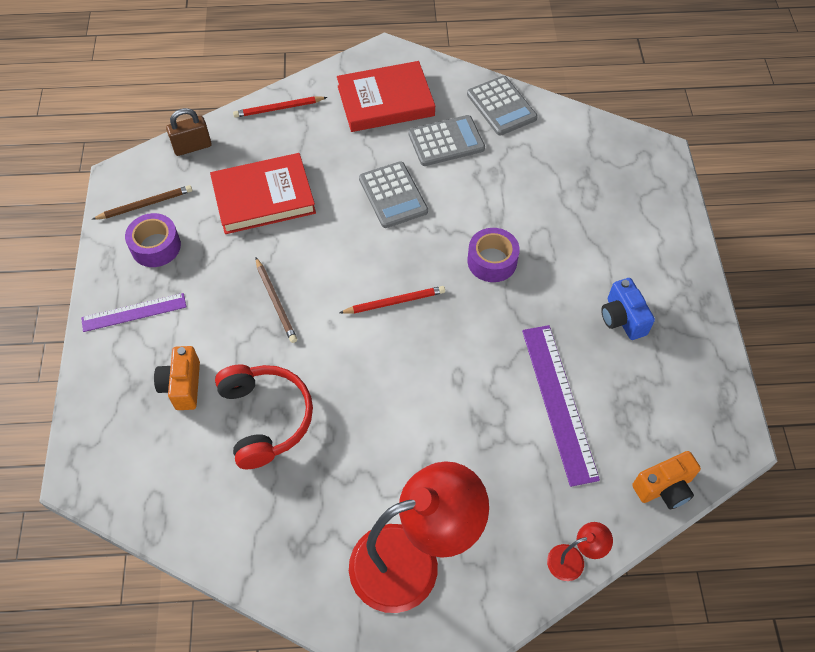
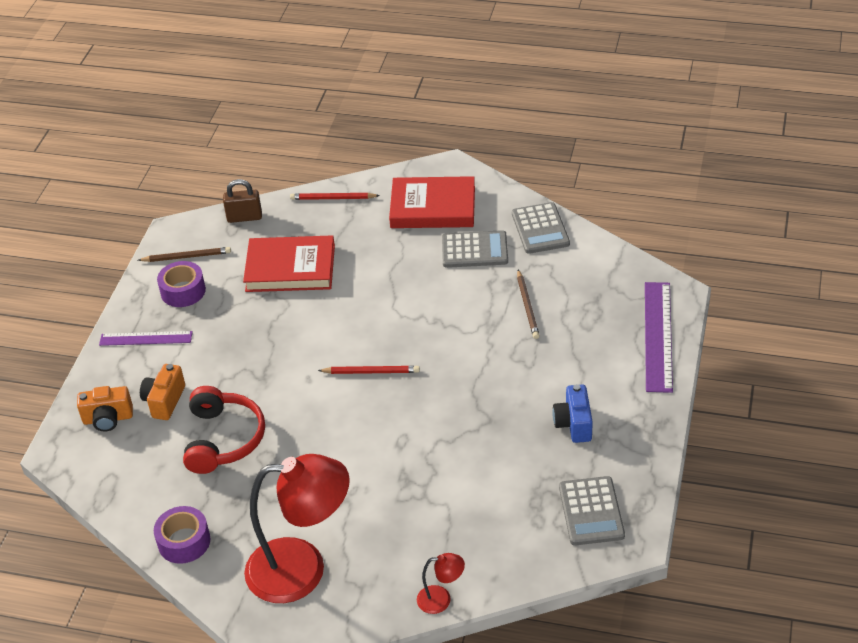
camera: 20 degrees right, 15 degrees down
brown pencil [256,258,297,343] -> brown pencil moved to [517,270,540,339]
grey calculator [359,161,428,228] -> grey calculator moved to [559,476,625,545]
purple tape [467,228,520,282] -> purple tape moved to [154,506,211,564]
purple ruler [522,325,600,487] -> purple ruler moved to [645,282,673,393]
orange camera [632,451,701,509] -> orange camera moved to [77,386,133,432]

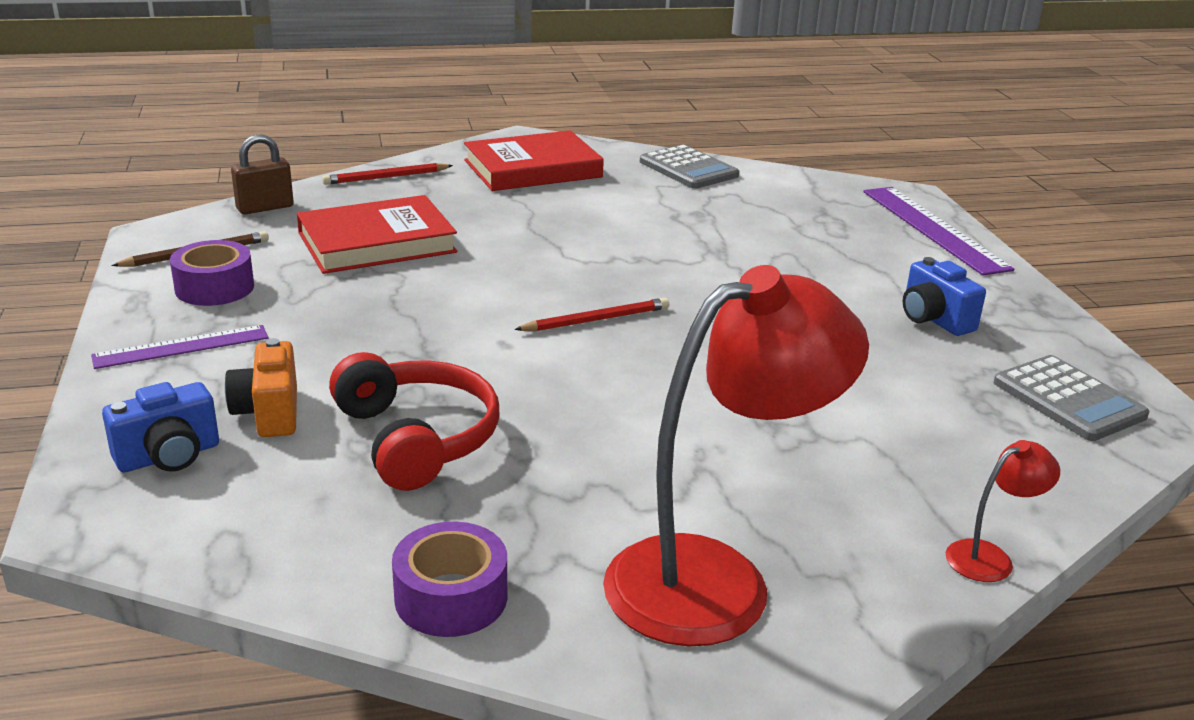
camera: 30 degrees left, 15 degrees down
orange camera [77,386,133,432] -> blue camera [102,382,219,472]
grey calculator [442,230,508,268] -> none
brown pencil [517,270,540,339] -> none

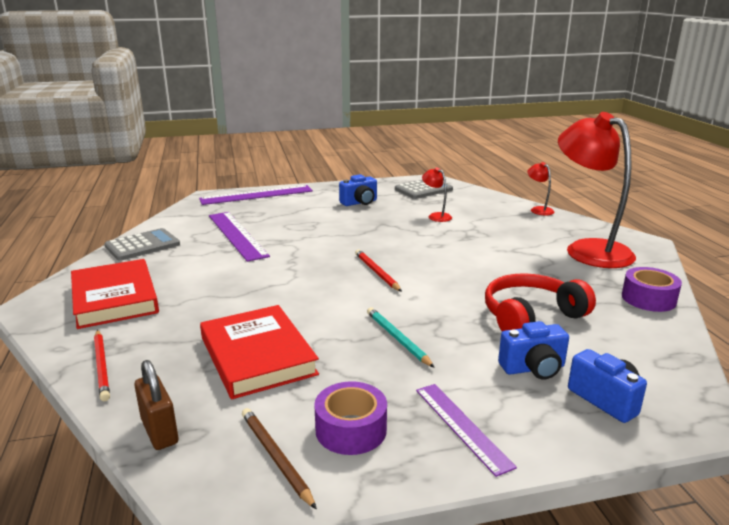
camera: 90 degrees left, 5 degrees down
orange camera [225,338,297,437] -> blue camera [498,321,569,380]
none -> purple ruler [209,212,270,262]
none -> turquoise pencil [367,307,435,368]
none -> red lamp [422,167,452,222]

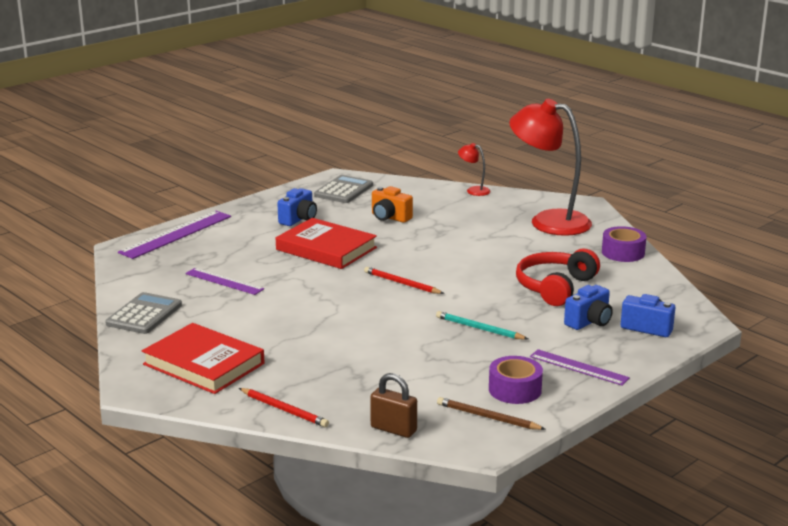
camera: 30 degrees left, 0 degrees up
red book [200,305,319,399] -> red book moved to [276,218,377,269]
purple ruler [209,212,270,262] -> purple ruler [185,268,264,295], size x0.62
red lamp [422,167,452,222] -> orange camera [372,186,413,223]

